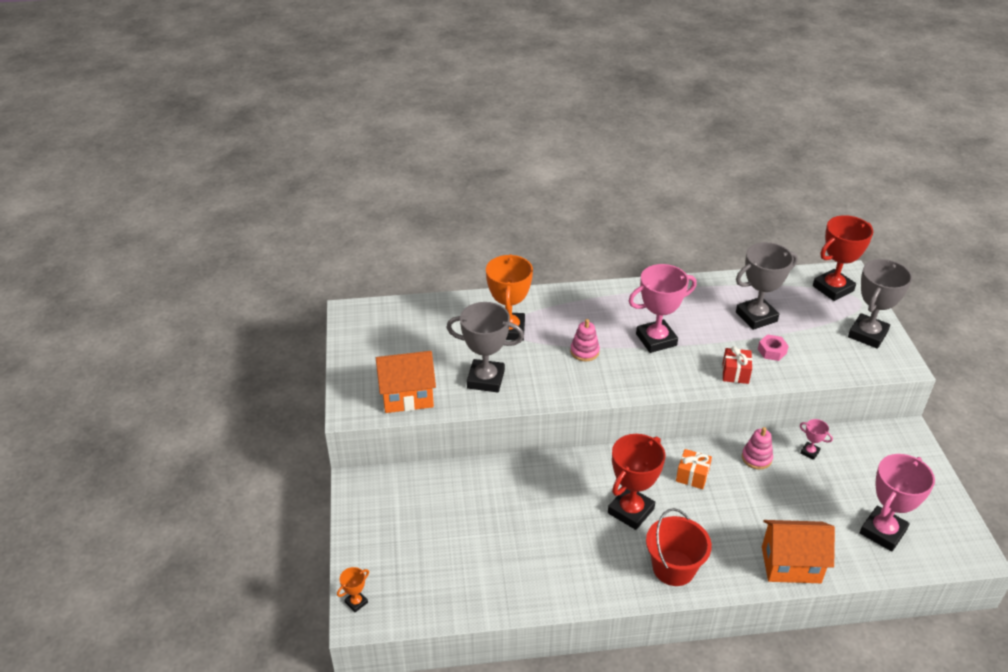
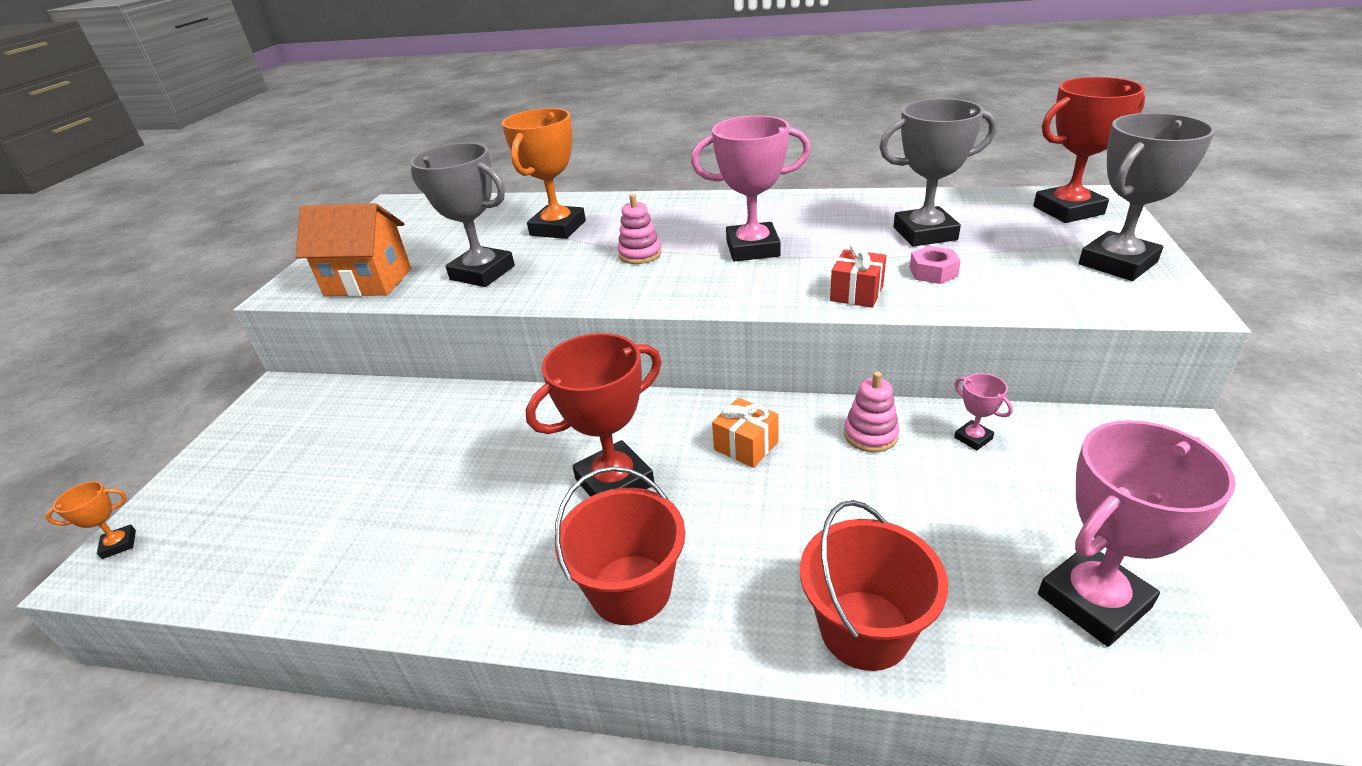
camera: 20 degrees right, 5 degrees down
orange house [762,520,835,583] -> red bucket [800,500,948,671]

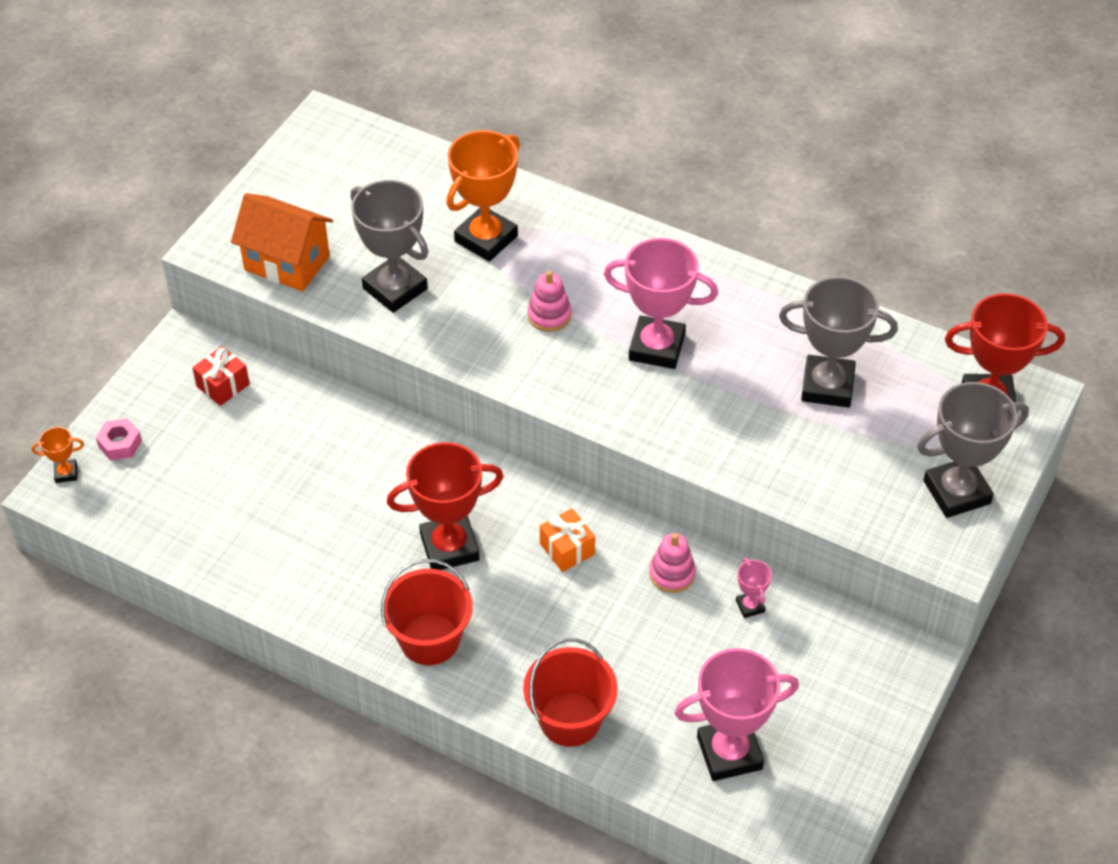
camera: 15 degrees right, 15 degrees up
red gift [830,243,886,308] -> red gift moved to [192,346,250,406]
pink nut [910,246,961,284] -> pink nut moved to [96,418,142,460]

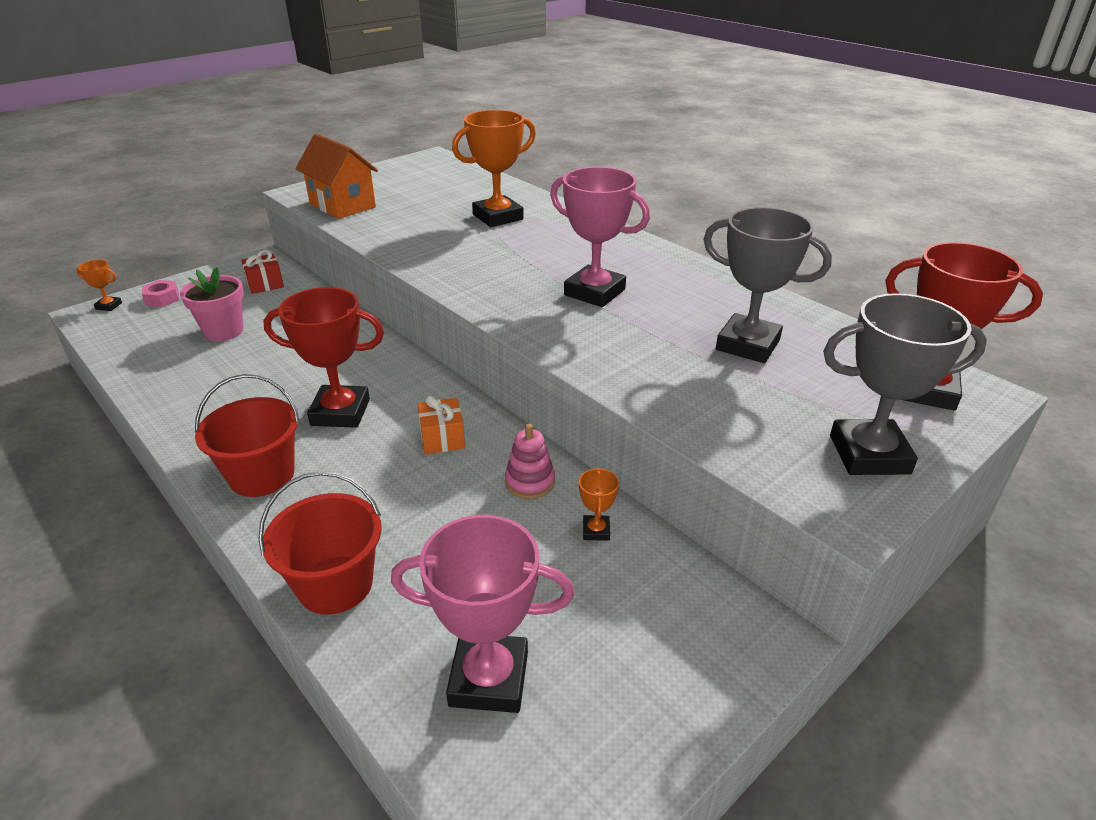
camera: 20 degrees right, 15 degrees down
grey trophy [351,180,428,313] -> none
pink stacking toy [527,271,571,332] -> none
pink trophy [736,558,772,618] -> orange trophy [579,467,619,541]
none -> pink flower pot [180,267,244,341]

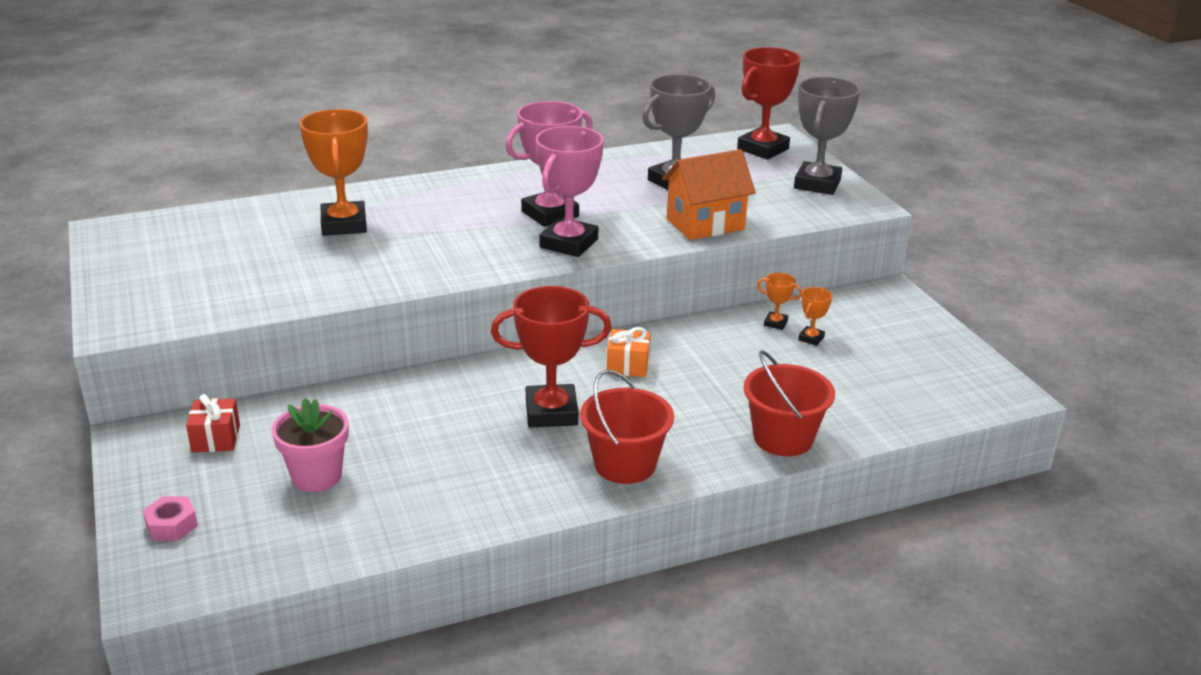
camera: 70 degrees left, 5 degrees down
orange trophy [77,260,122,311] -> orange trophy moved to [798,287,832,346]
red trophy [263,287,384,428] -> red trophy turned 60 degrees clockwise [491,286,611,428]
orange house [295,134,378,219] -> orange house moved to [662,149,756,240]
pink trophy [391,515,574,713] -> pink trophy moved to [536,126,604,257]
pink stacking toy [505,424,555,499] -> none

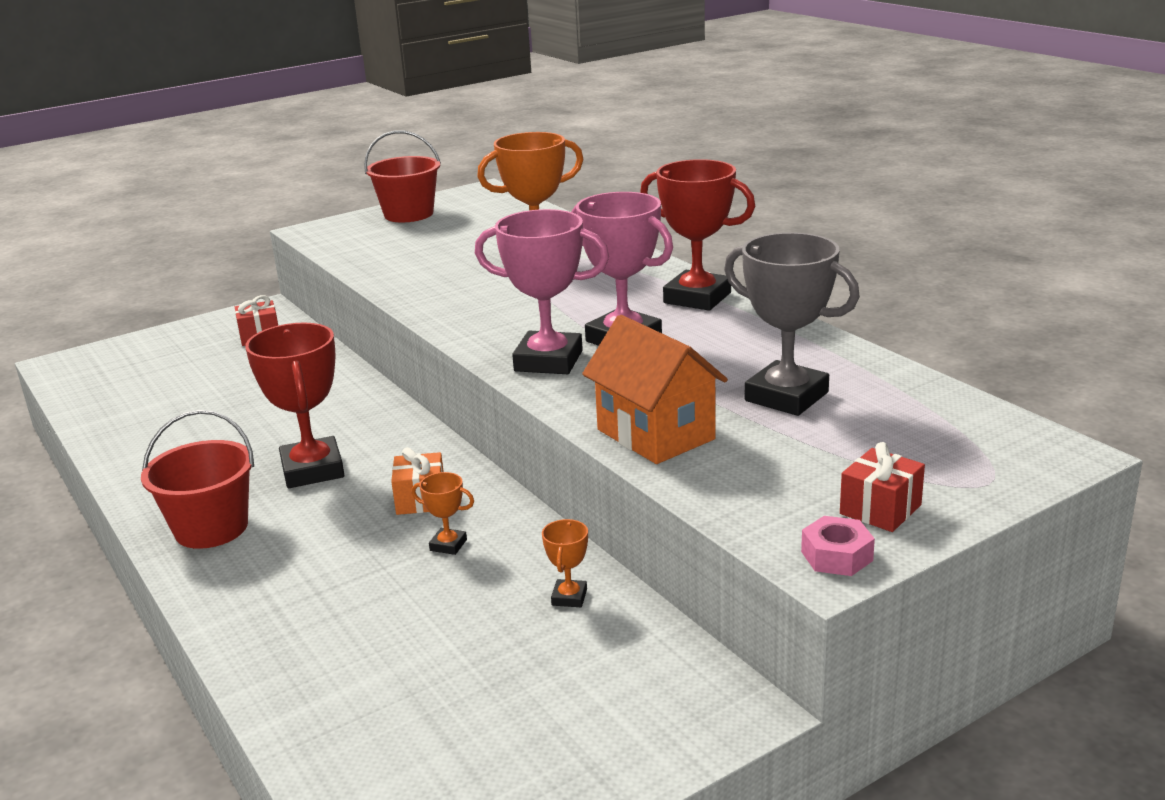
camera: 80 degrees right, 5 degrees down
pink nut [143,496,198,541] -> pink nut moved to [801,516,875,576]
pink flower pot [272,398,349,492] -> none
red trophy [737,47,801,159] -> red trophy moved to [640,159,755,310]
red bucket [744,350,835,456] -> red bucket moved to [364,130,441,222]
grey trophy [794,77,860,195] -> red gift [840,442,925,532]
orange trophy [798,287,832,346] -> orange trophy moved to [412,472,474,555]

